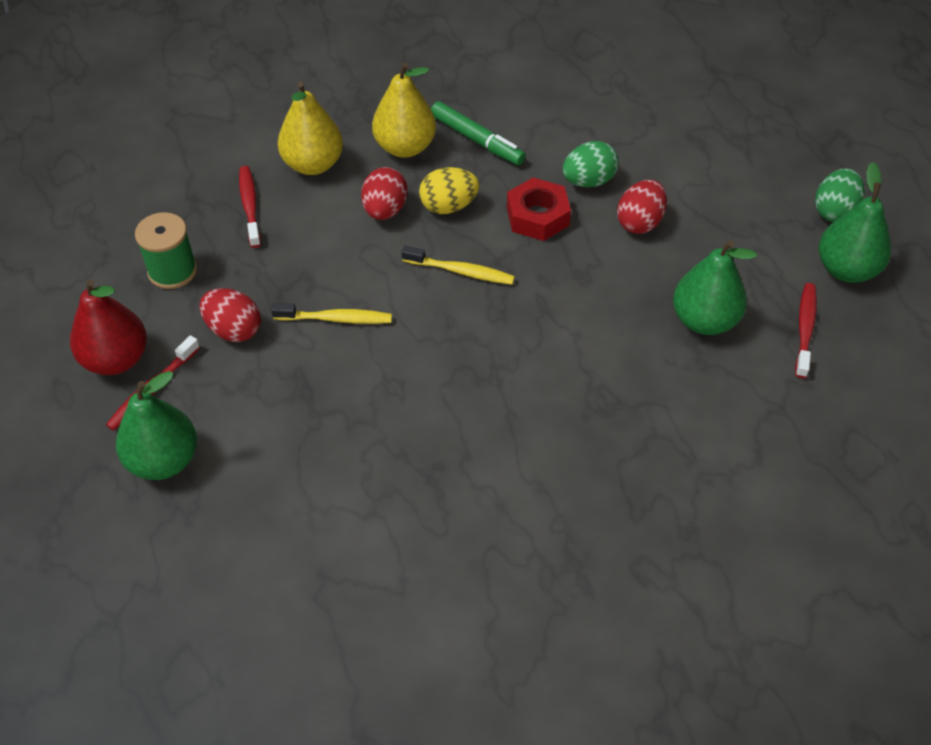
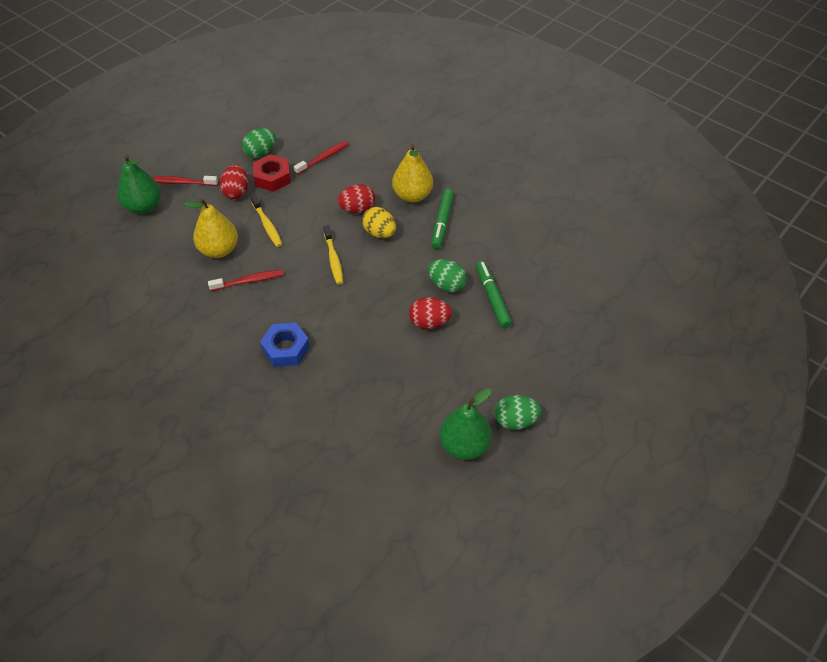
camera: 60 degrees right, 0 degrees up
red pear [70,280,147,375] -> none
green spool [135,212,197,289] -> green egg [242,128,276,158]
yellow pear [278,82,343,175] -> yellow pear moved to [183,198,238,258]
red nut [507,178,571,241] -> red nut moved to [253,154,291,192]
green pear [673,240,757,335] -> none
red toothbrush [795,283,817,378] -> red toothbrush moved to [208,270,284,291]
none -> blue nut [260,322,310,367]
none -> green marker [476,261,512,328]

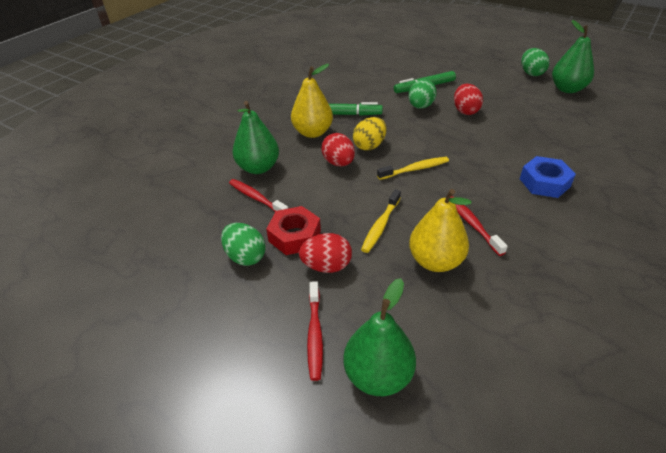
camera: 95 degrees left, 10 degrees down
yellow toothbrush [250,195,282,247] -> yellow toothbrush turned 150 degrees clockwise [361,189,401,253]
none -> green pear [232,101,279,174]

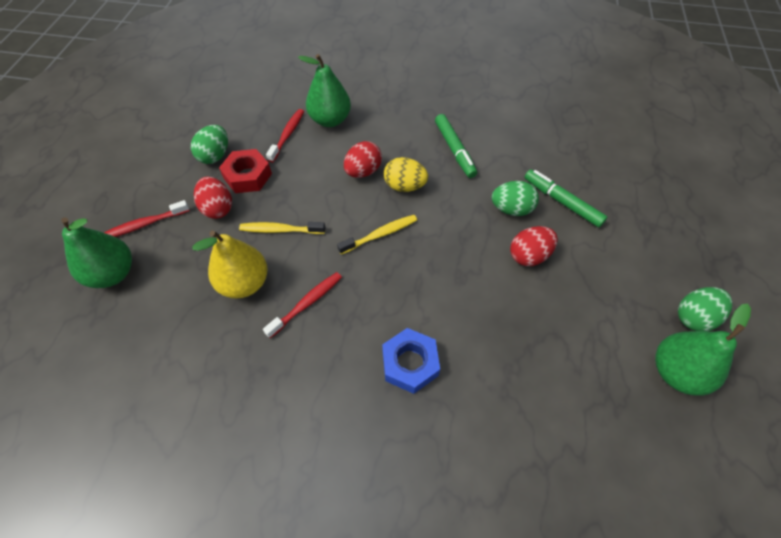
camera: 65 degrees right, 15 degrees up
yellow pear [291,64,333,138] -> none
yellow toothbrush [377,157,449,180] -> yellow toothbrush turned 75 degrees counterclockwise [337,215,417,255]

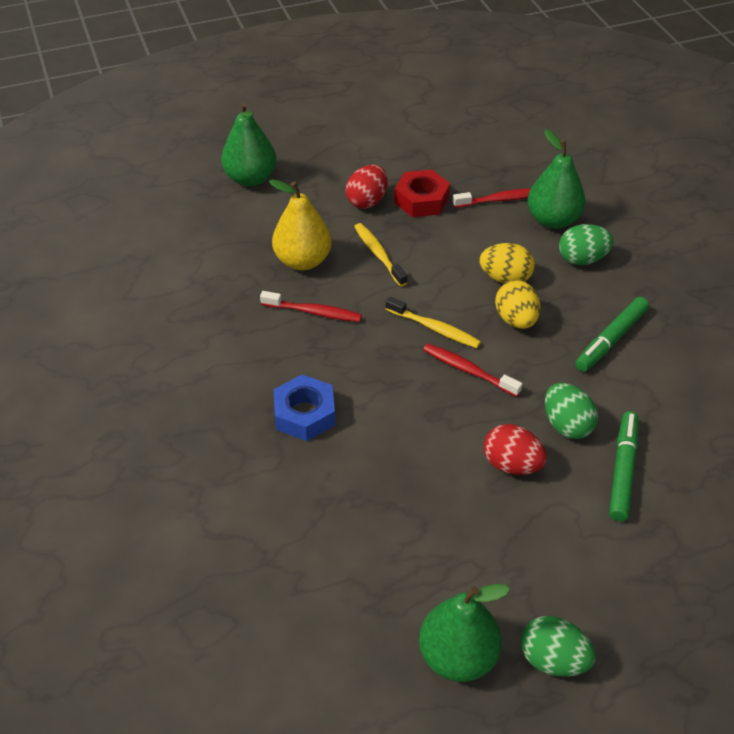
camera: 60 degrees right, 10 degrees down
red toothbrush [104,200,190,237] -> red toothbrush moved to [423,344,522,397]
green egg [191,125,228,164] -> green egg moved to [559,224,614,265]
red egg [344,141,382,178] -> yellow egg [479,243,535,284]

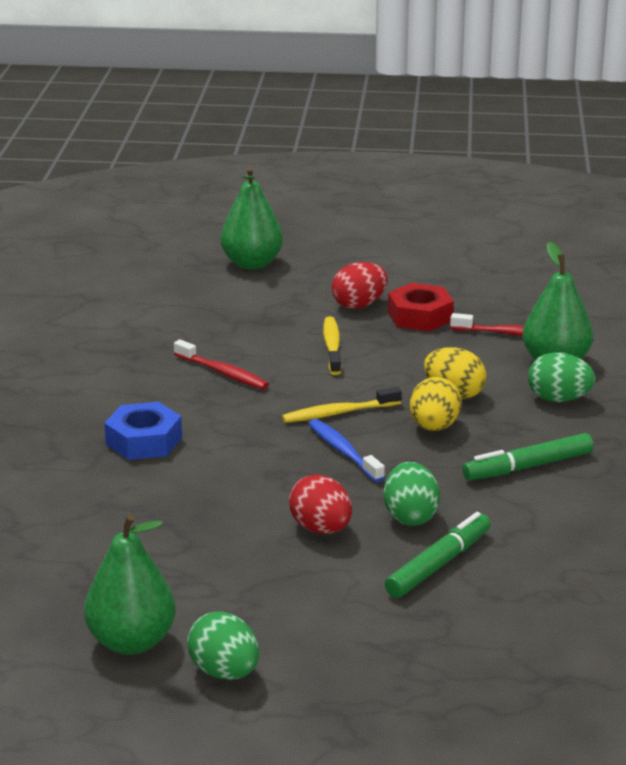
camera: 25 degrees right, 20 degrees down
yellow pear [269,179,332,270] -> none
yellow toothbrush [386,296,481,348] -> yellow toothbrush turned 105 degrees clockwise [282,387,401,423]
red toothbrush [423,344,522,397] -> blue toothbrush [308,419,385,482]

